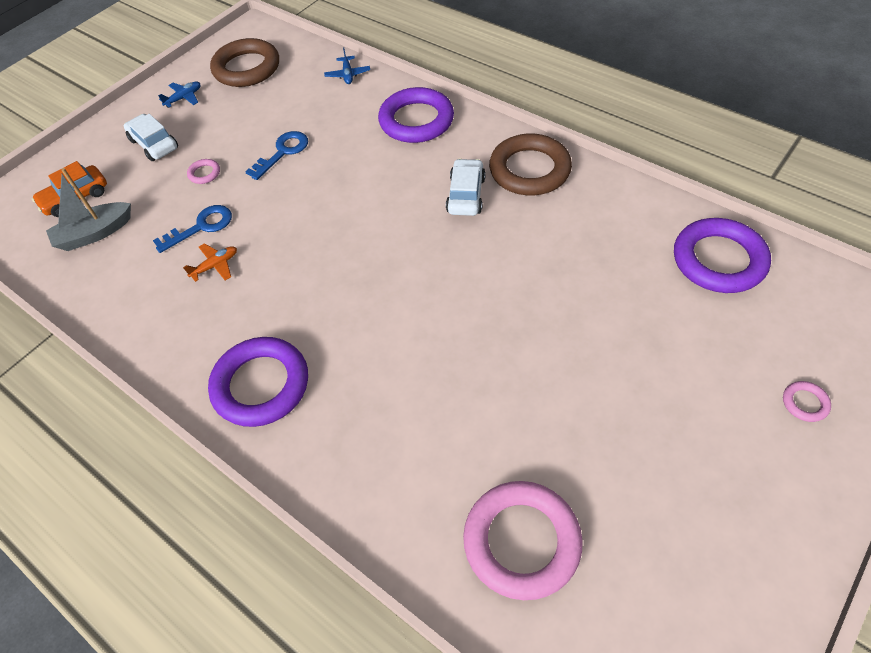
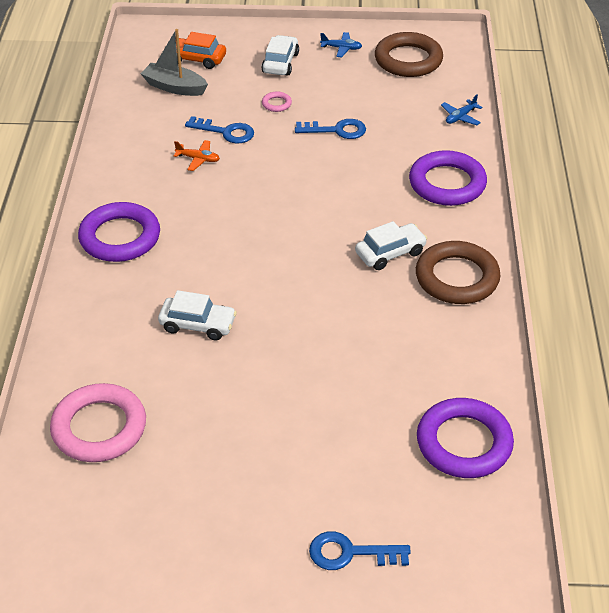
camera: 50 degrees right, 10 degrees down
pink ring [783,381,831,422] -> blue key [309,531,411,570]
none -> white car [158,290,237,341]

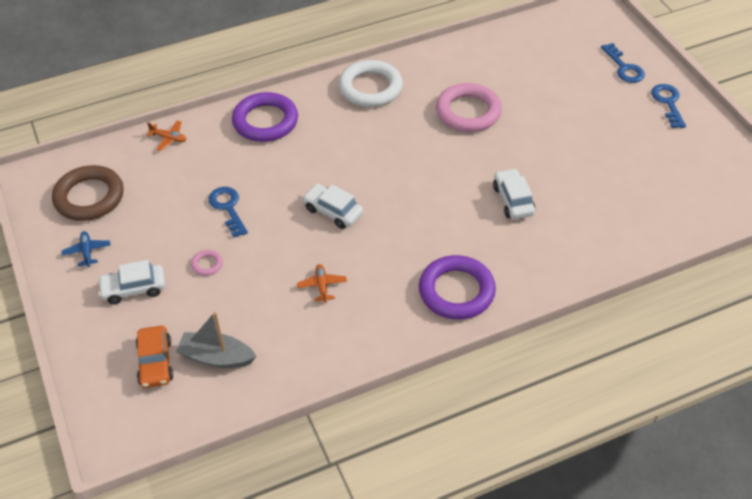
camera: 115 degrees left, 5 degrees up
pink ring [50,383,146,462] -> pink ring moved to [436,83,502,132]
grey boat [141,29,208,96] -> grey boat turned 105 degrees clockwise [176,312,256,368]
blue key [185,116,254,144] -> blue key moved to [651,84,686,128]
white car [355,221,427,270] -> white car moved to [302,184,363,229]
brown ring [416,241,501,304] -> white ring [339,60,403,107]
purple ring [417,398,514,478] -> none
blue plane [441,94,483,125] -> orange plane [146,121,187,151]

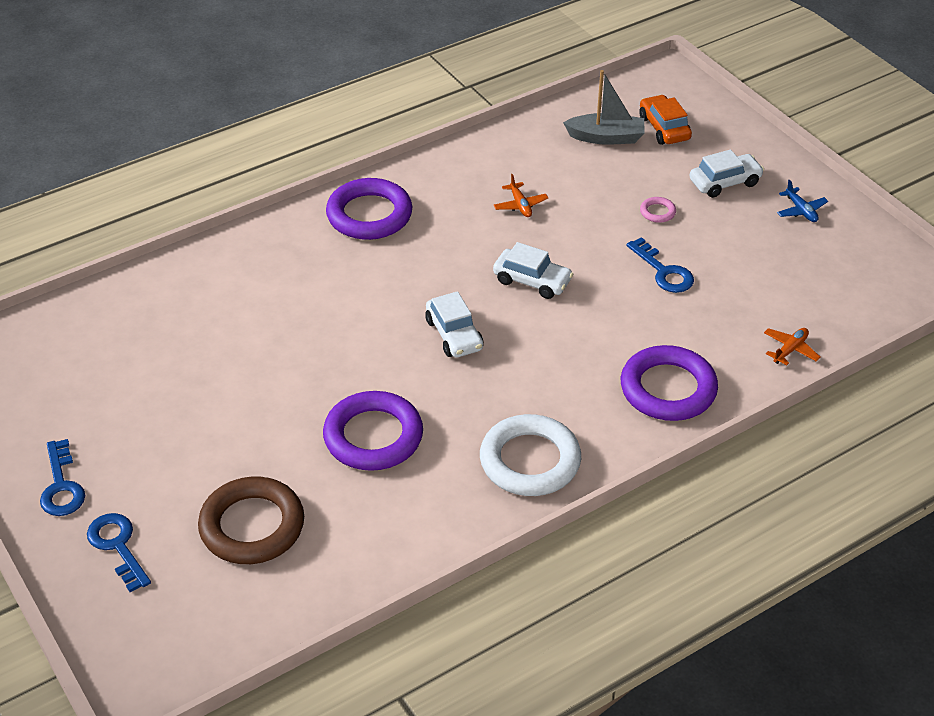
camera: 170 degrees right, 5 degrees down
brown ring [52,165,124,221] -> brown ring moved to [198,477,304,564]
orange plane [146,121,187,151] -> orange plane turned 120 degrees clockwise [764,328,821,365]
pink ring [436,83,502,132] -> purple ring [323,391,423,471]
white car [493,168,536,219] -> white car moved to [425,291,484,357]

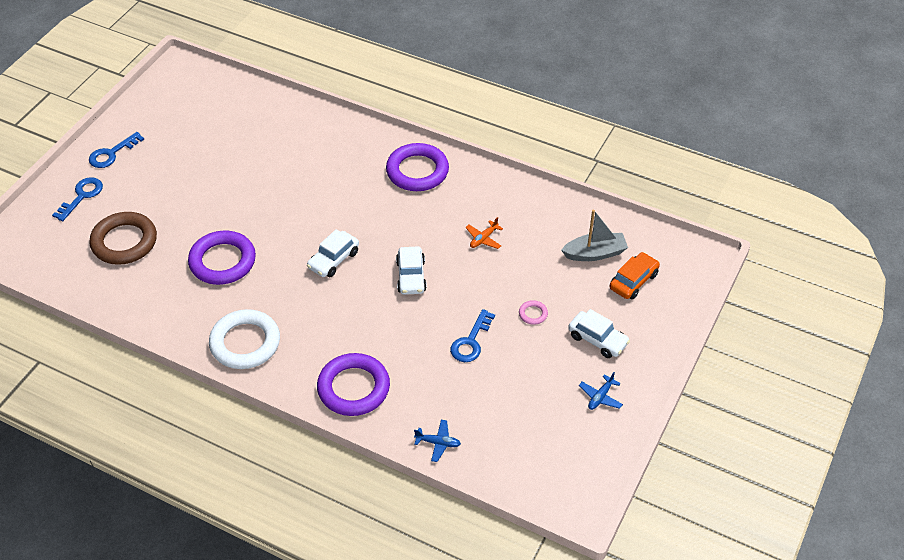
camera: 60 degrees right, 5 degrees up
grey boat [563,70,645,145] -> grey boat turned 75 degrees counterclockwise [561,210,628,261]
orange plane [764,328,821,365] -> blue plane [414,420,461,462]

